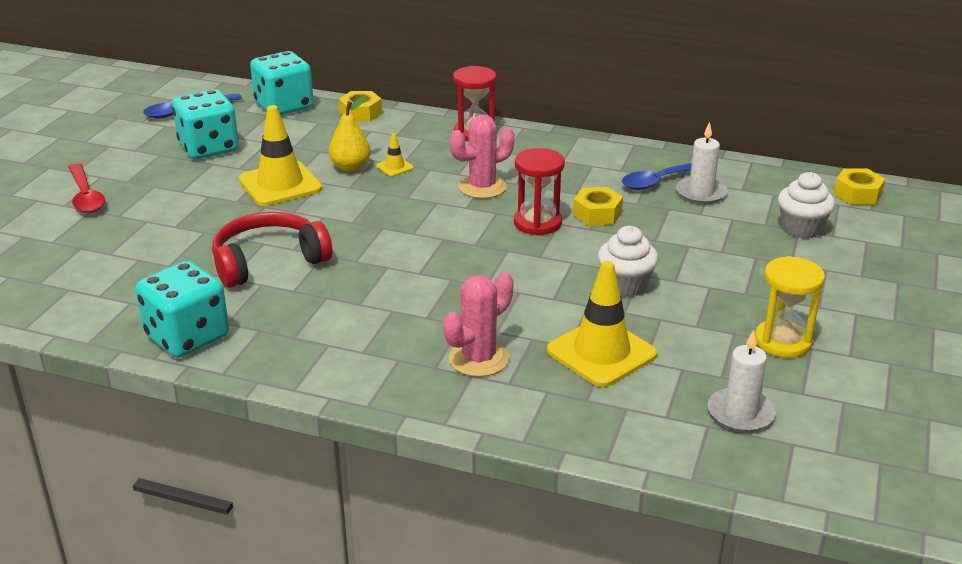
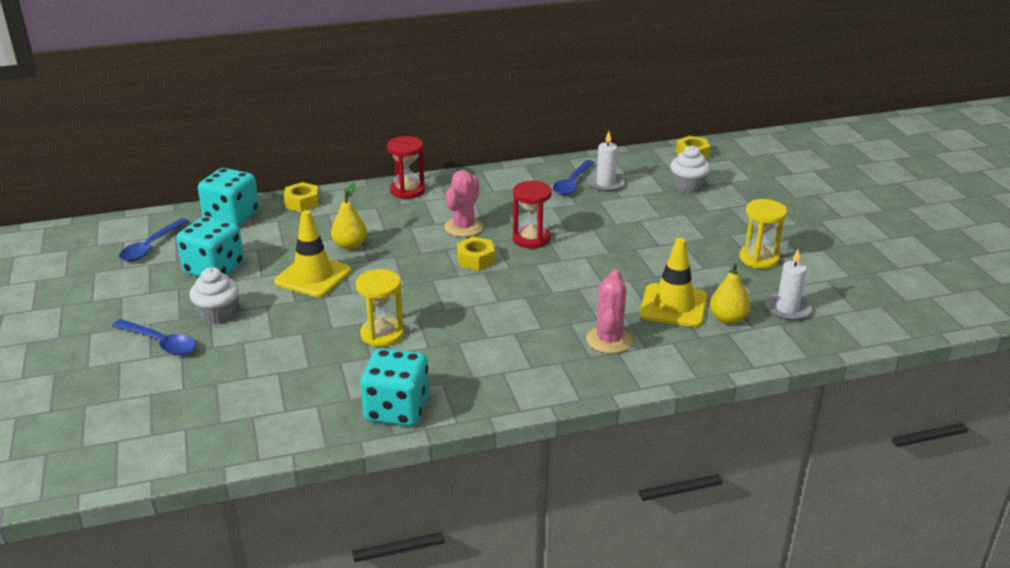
camera: 35 degrees left, 0 degrees up
red spoon [68,163,105,213] -> blue spoon [112,319,196,355]
red headphones [212,212,332,288] -> yellow hourglass [356,269,404,347]
yellow traffic cone [376,134,414,176] -> none
yellow nut [573,187,623,226] -> yellow nut moved to [457,237,495,271]
white cupcake [598,226,658,297] -> white cupcake moved to [189,267,239,324]
none -> yellow pear [710,263,750,325]

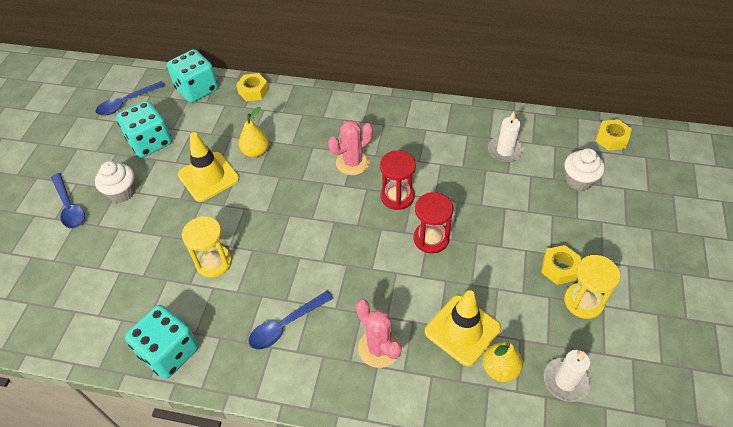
camera: 30 degrees right, 20 degrees up
red hourglass [387,136,425,199] -> red hourglass moved to [413,192,453,254]
yellow nut [457,237,495,271] -> yellow nut moved to [541,245,581,285]
blue spoon [553,160,595,195] -> blue spoon moved to [248,291,333,350]
pink cactus [586,270,632,354] -> pink cactus turned 75 degrees counterclockwise [356,300,402,368]

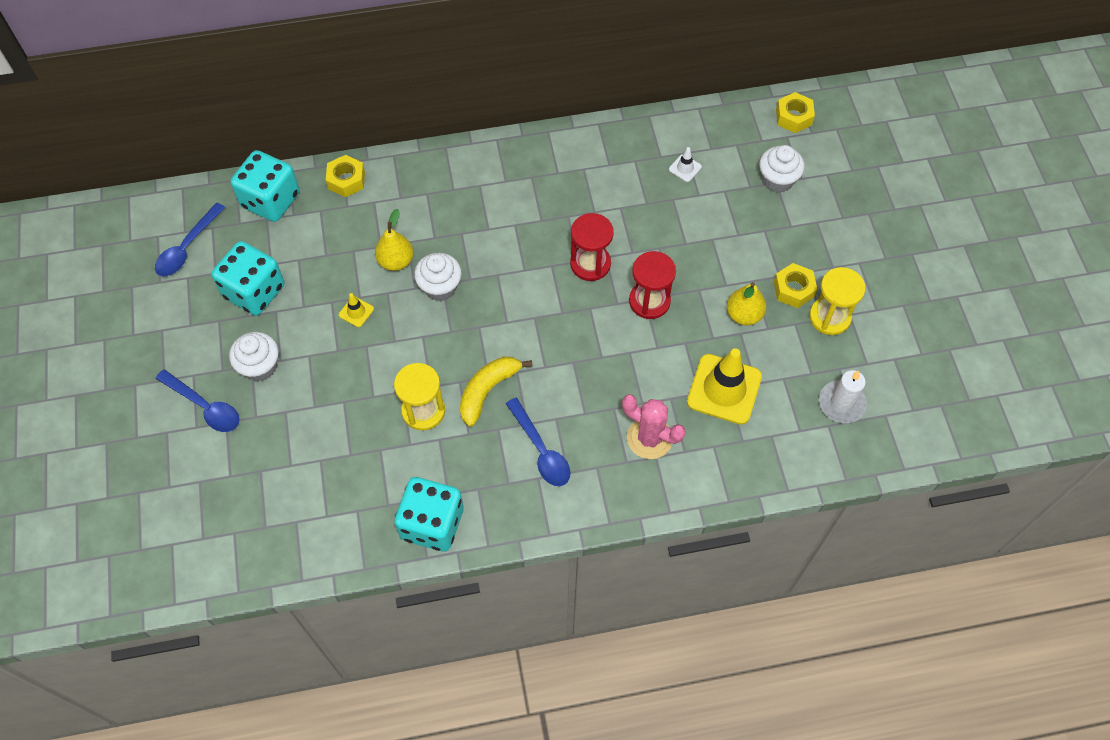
camera: 25 degrees left, 10 degrees up
yellow traffic cone [178,132,240,202] -> yellow traffic cone [339,293,374,327], size x0.44
blue spoon [248,291,333,350] -> blue spoon turned 60 degrees counterclockwise [506,398,571,486]
pink cactus [328,120,373,175] -> none
yellow pear [483,341,523,382] -> yellow pear moved to [727,282,766,326]
white candle [488,112,524,162] -> white traffic cone [669,147,702,182]
none -> white cupcake [414,253,462,301]
none -> yellow banana [460,357,533,427]

